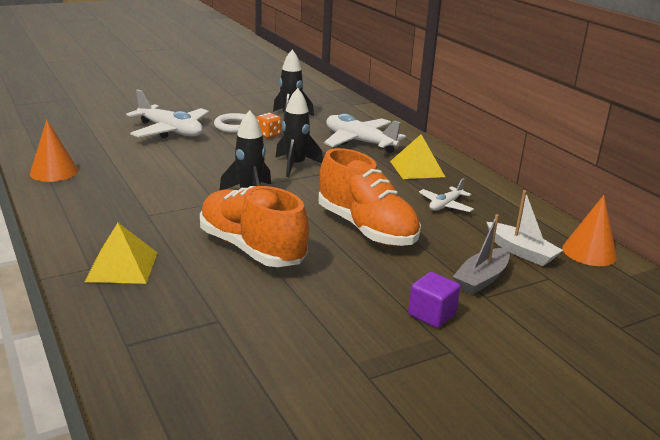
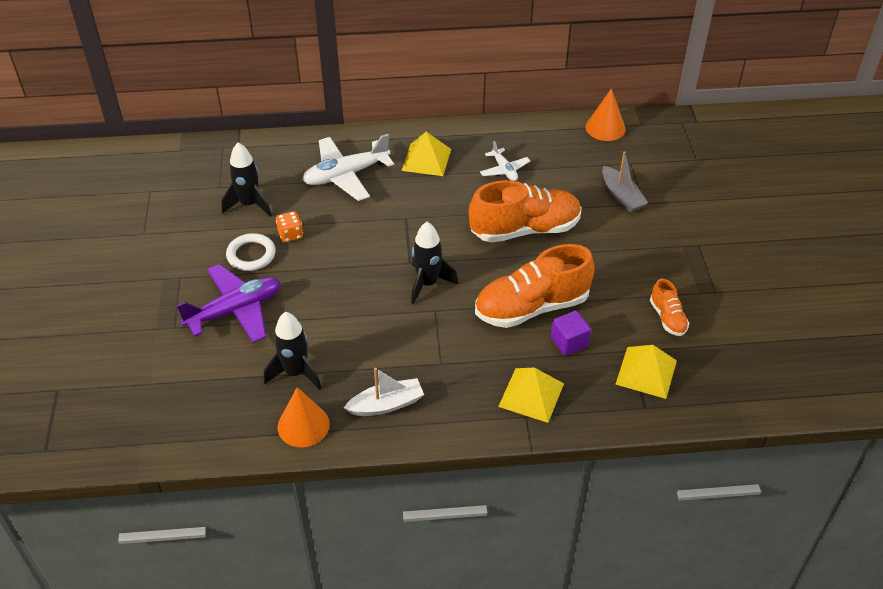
camera: 65 degrees left, 20 degrees up
white plane [126,90,209,138] -> purple plane [176,264,281,343]
black rocket [275,88,323,177] -> black rocket moved to [264,312,321,390]
purple cube [408,272,461,328] -> purple cube moved to [551,311,591,356]
white boat [487,190,563,266] -> white boat moved to [344,368,424,416]
none -> yellow pyramid [615,345,677,399]
none -> orange shoe [650,279,689,336]

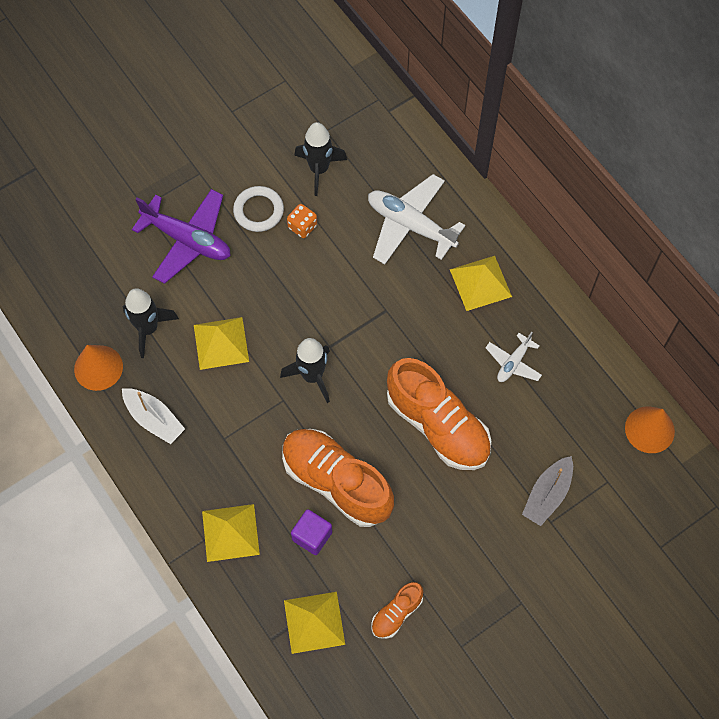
camera: 60 degrees right, 20 degrees up
none -> yellow pyramid [194,317,249,370]

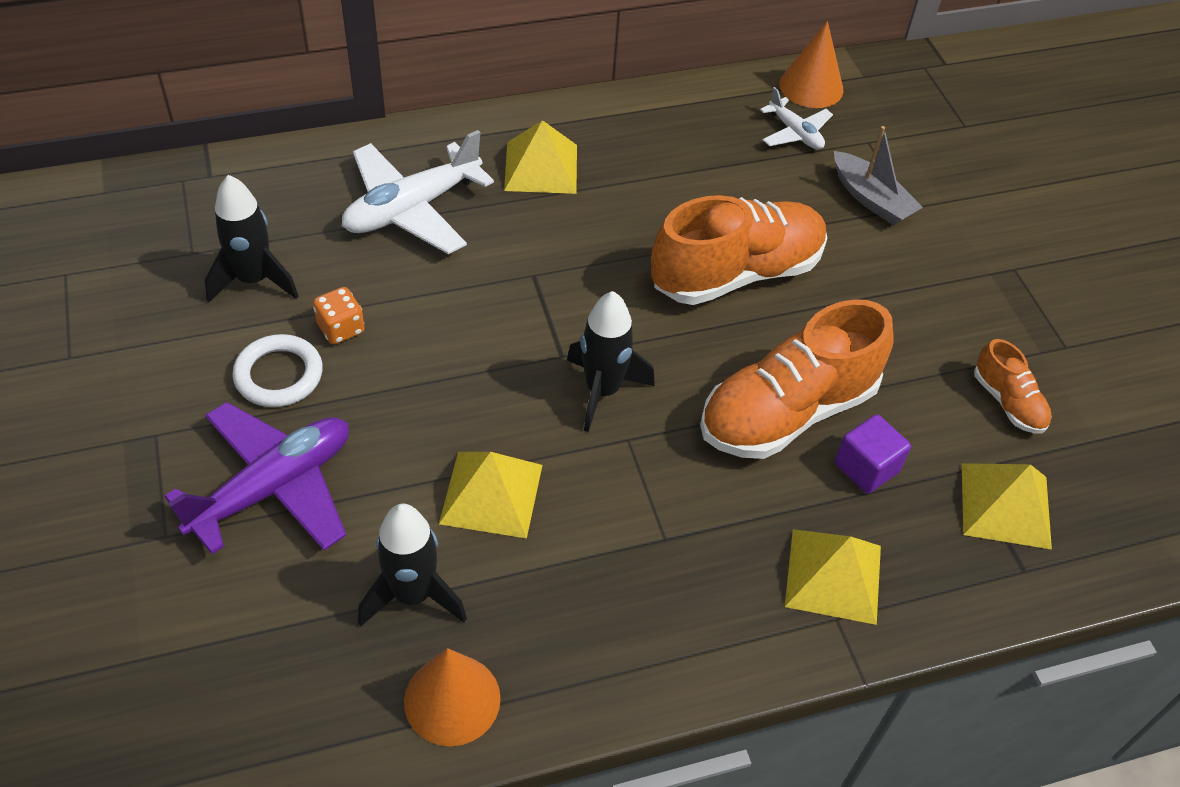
camera: 75 degrees left, 15 degrees down
white boat [122,388,185,444] -> none
white plane [485,332,542,382] -> white plane moved to [760,87,833,150]

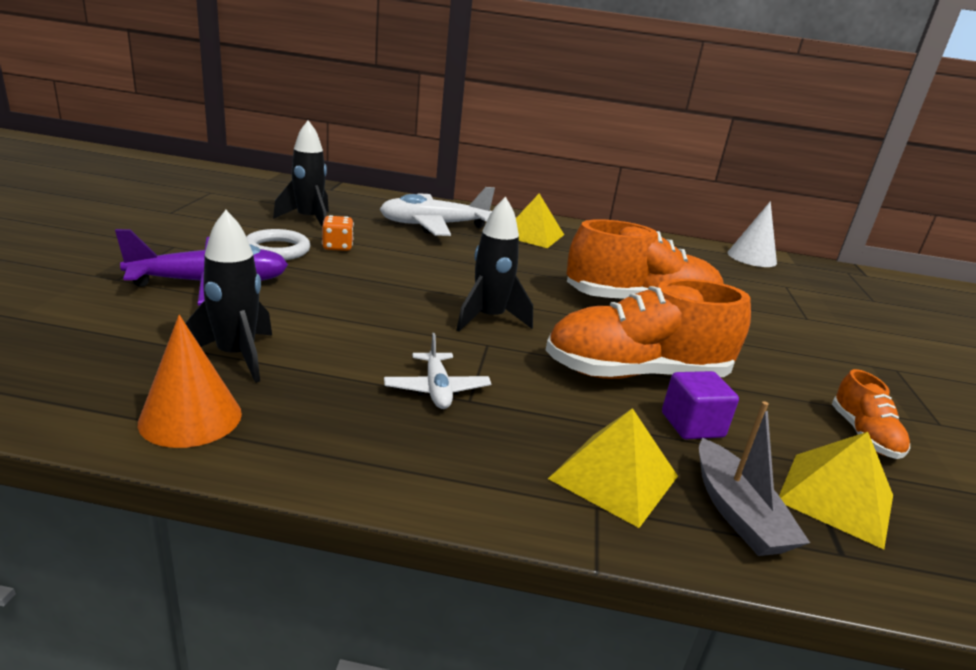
camera: 25 degrees right, 25 degrees down
yellow pyramid [439,452,543,538] -> none
white plane [760,87,833,150] -> white plane moved to [384,333,491,409]
orange cone [780,21,843,108] -> white cone [727,201,777,267]
grey boat [834,126,923,225] -> grey boat moved to [699,401,810,556]

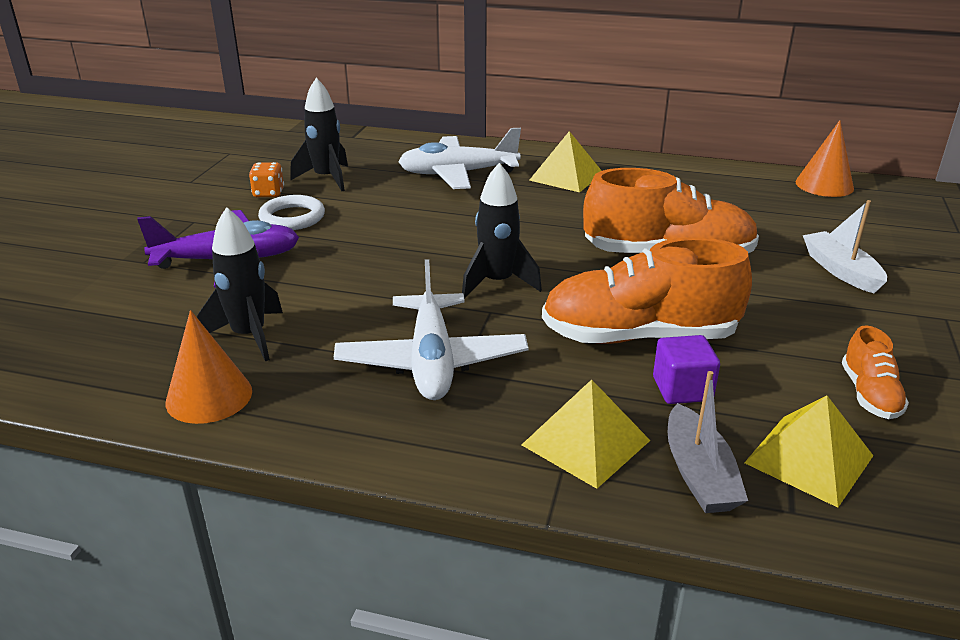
camera: 10 degrees right, 5 degrees up
orange dice [322,215,354,251] -> orange dice moved to [249,162,284,197]
white plane [384,333,491,409] -> white plane [334,259,529,400], size x1.88
white cone [727,201,777,267] -> orange cone [796,120,854,197]
none -> white boat [803,200,887,293]

